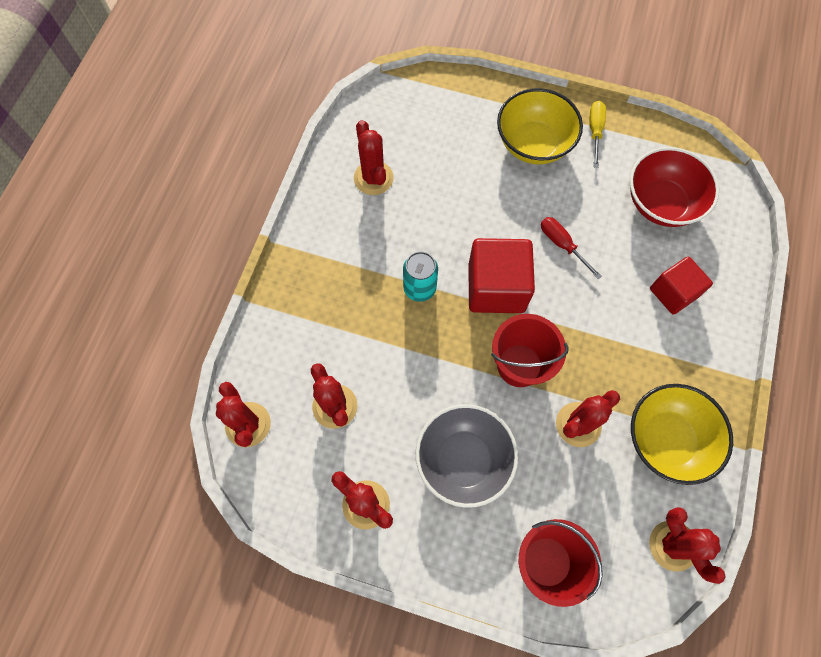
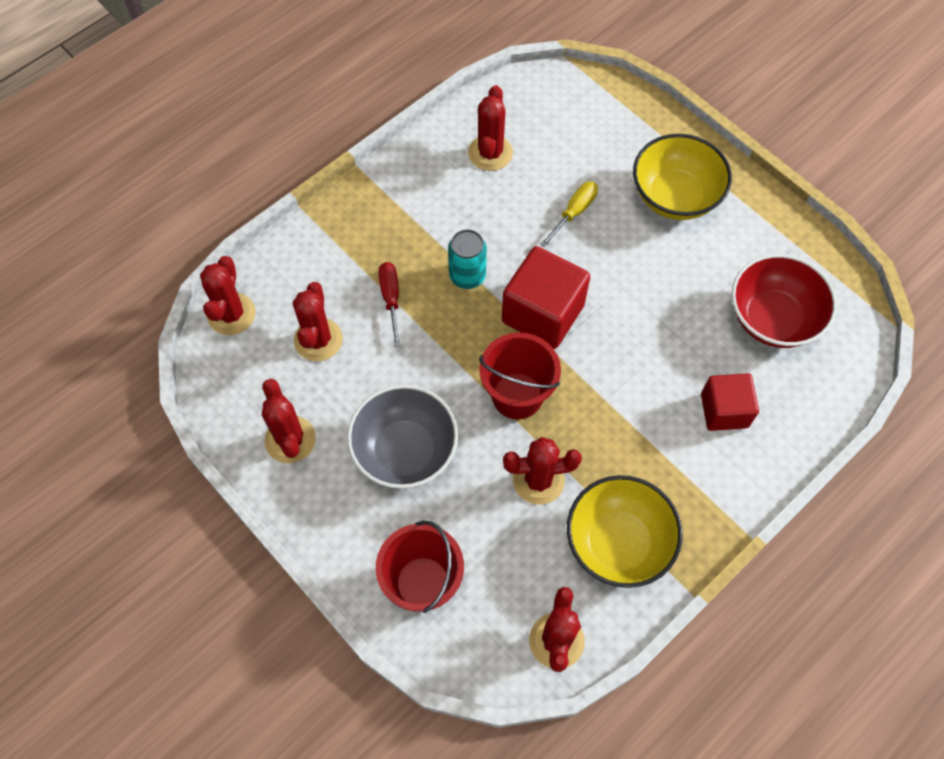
camera: 30 degrees right, 5 degrees down
red screwdriver [541,217,602,279] -> red screwdriver moved to [379,262,400,347]
yellow screwdriver [590,101,606,168] -> yellow screwdriver moved to [540,181,598,247]

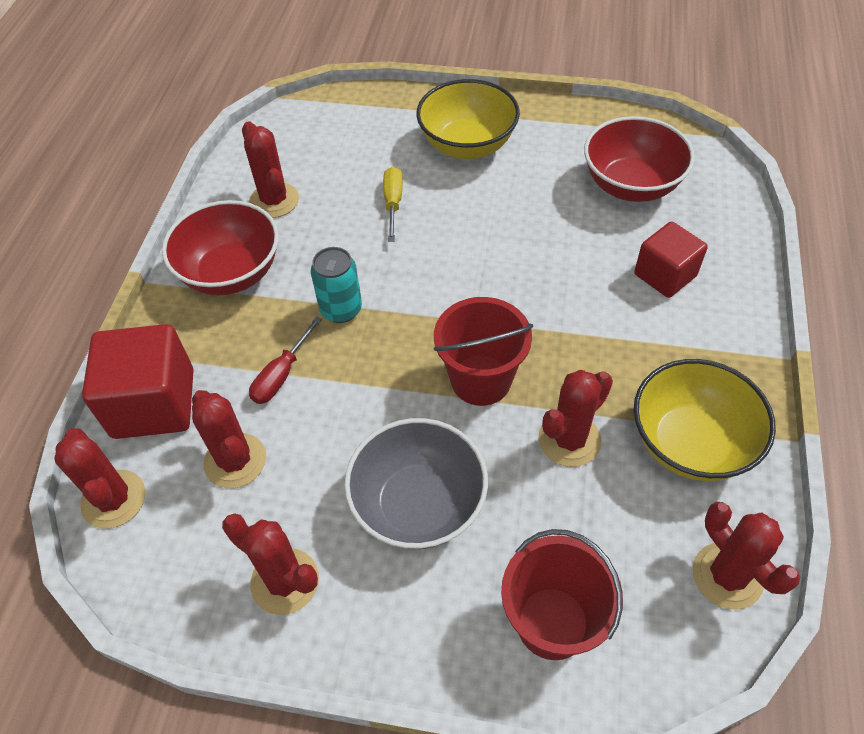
camera: 35 degrees left, 10 degrees down
red screwdriver [379,262,400,347] -> red screwdriver turned 105 degrees counterclockwise [249,316,322,404]
red cube [502,246,590,349] -> red cube moved to [82,324,194,439]
none -> red bowl [162,200,279,295]

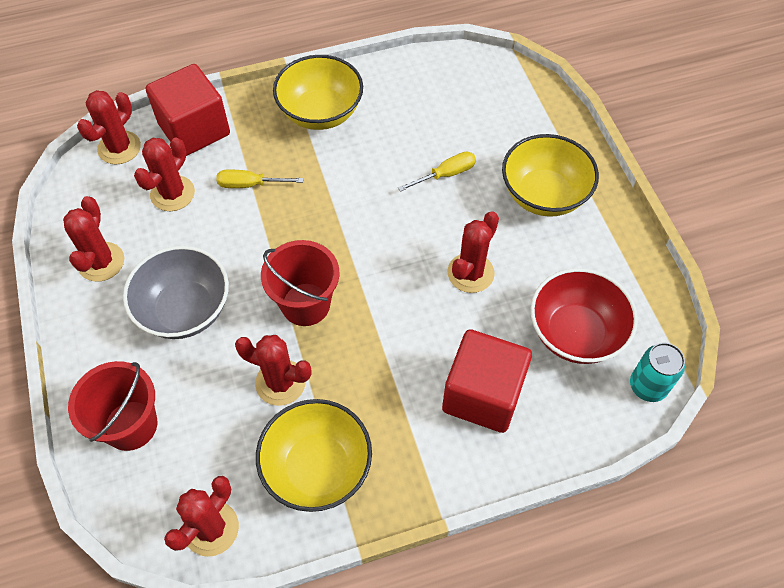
camera: 60 degrees right, 5 degrees up
red bowl [162,200,279,295] -> yellow bowl [273,55,363,130]
red cactus [242,121,299,218] -> red cactus moved to [447,211,499,293]
red screwdriver [249,316,322,404] -> yellow screwdriver [216,170,303,188]
turquoise can [311,247,362,323] -> turquoise can moved to [630,343,685,402]
red cube [634,221,708,298] -> red cube [442,329,532,433], size x1.55

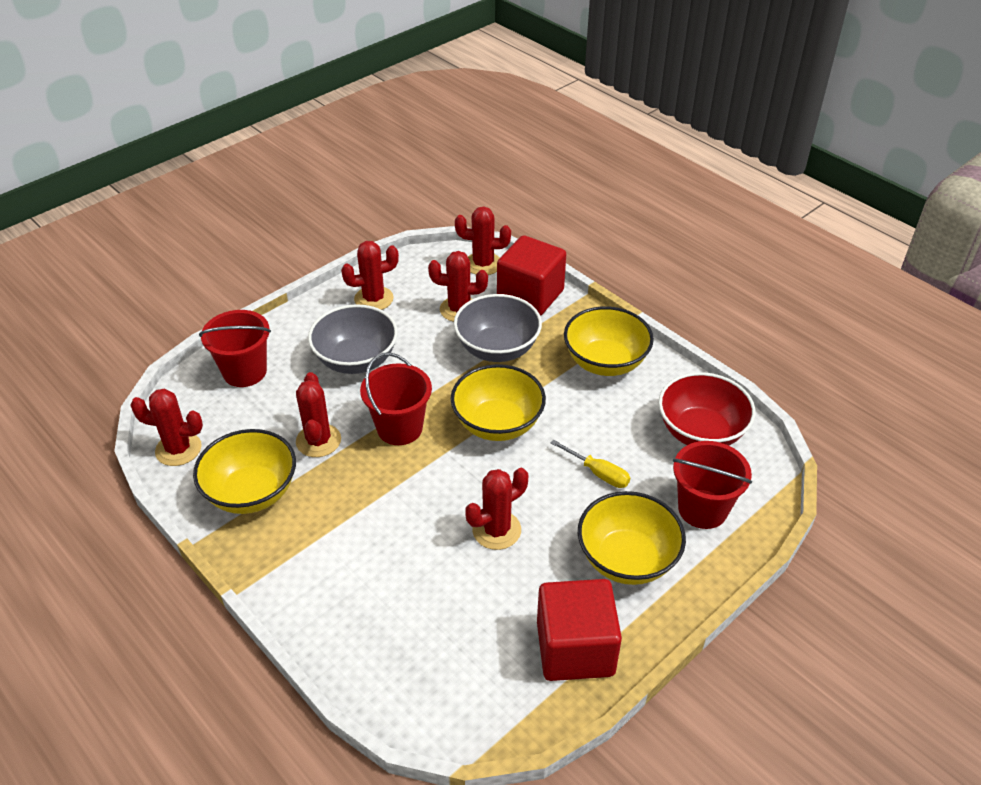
camera: 65 degrees right, 15 degrees down
yellow screwdriver [216,170,303,188] -> grey bowl [454,294,542,362]
red cube [442,329,532,433] -> red cube moved to [537,579,622,681]
red cactus [447,211,499,293] -> red cactus turned 45 degrees counterclockwise [465,468,528,550]
red bowl [531,268,638,364] -> red bowl moved to [658,372,755,445]
turquoise can [630,343,685,402] -> none
none -> yellow bowl [451,364,546,441]
none -> red bucket [673,441,752,529]

